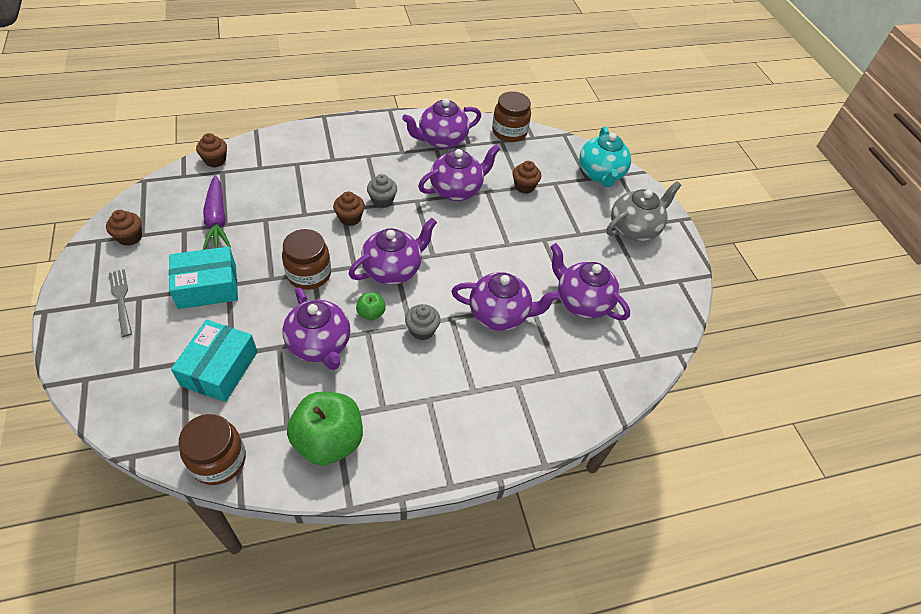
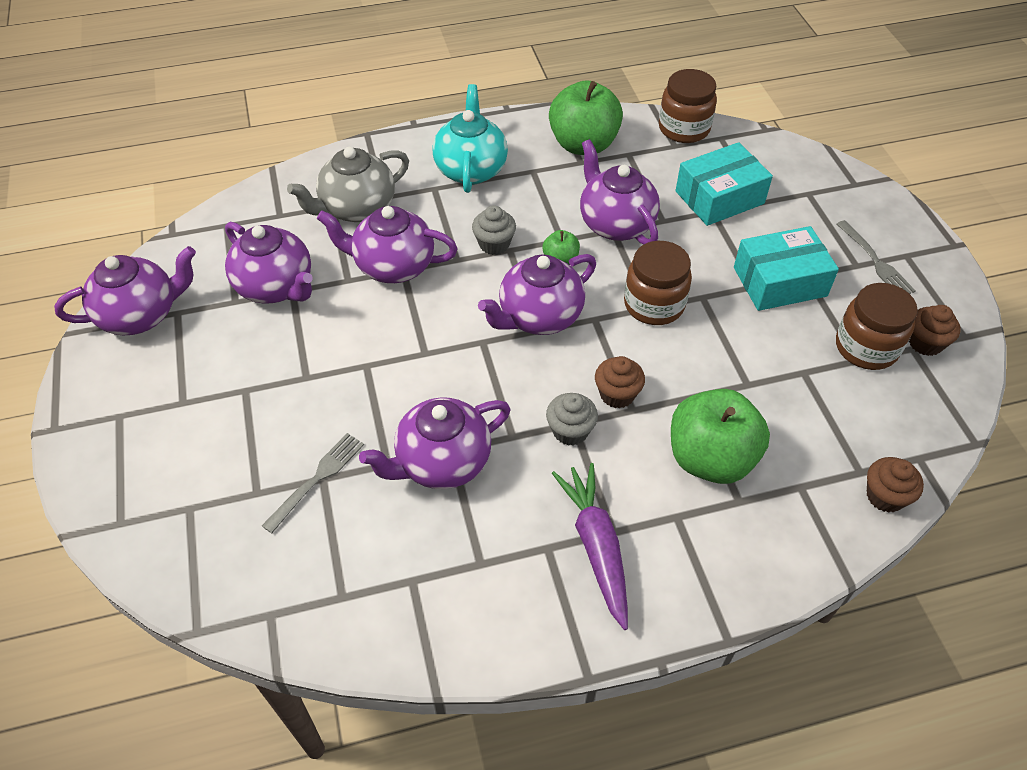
camera: 175 degrees left, 0 degrees up
turquoise box [171,320,258,402] -> turquoise box turned 45 degrees clockwise [676,142,773,226]
purple carrot [203,175,231,250] -> purple carrot moved to [552,463,628,630]
purple teapot [402,98,481,149] -> purple teapot moved to [54,246,196,336]
brown jar [492,91,531,142] -> brown jar moved to [836,283,918,370]
brown cupcake [513,161,541,194] -> grey fork [262,433,364,533]
turquoise teapot [579,126,631,187] -> turquoise teapot moved to [433,84,508,193]
grey teapot [606,181,682,241] -> grey teapot moved to [287,147,409,222]
none -> green apple [671,389,770,484]

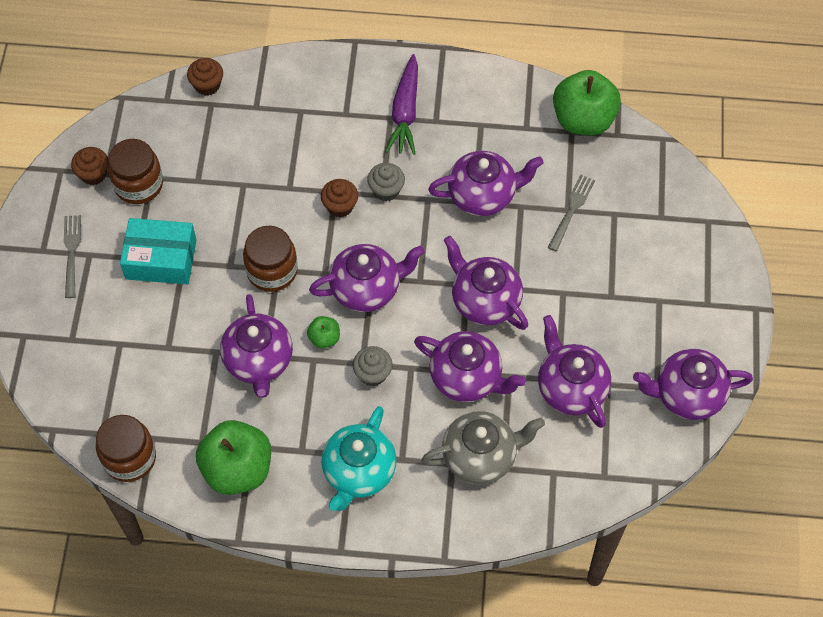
camera: 160 degrees left, 10 degrees up
grey fork [262,433,364,533] -> grey fork turned 150 degrees clockwise [548,174,595,251]
green apple [671,389,770,484] -> green apple moved to [553,70,621,136]
turquoise box [676,142,773,226] -> none
none -> purple teapot [444,236,528,330]

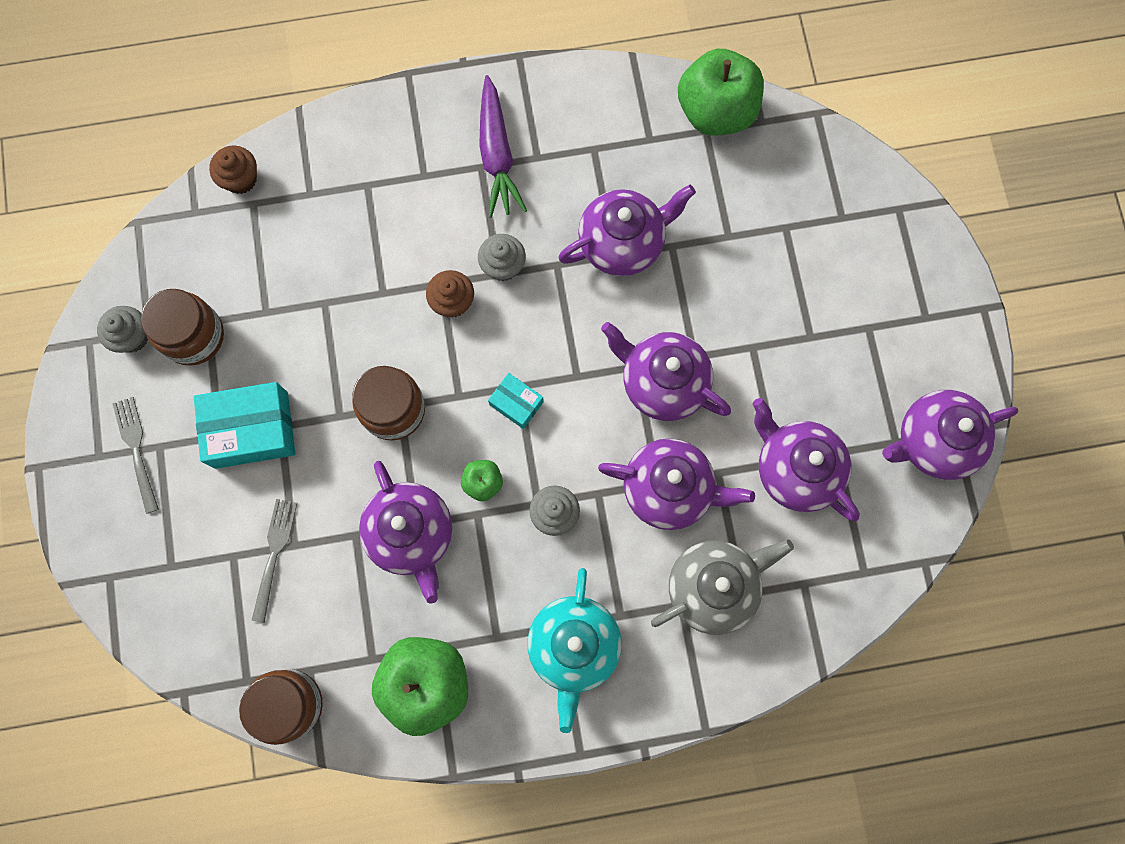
camera: 15 degrees left, 15 degrees up
brown cupcake [71,147,108,185] -> grey cupcake [97,306,148,353]
purple teapot [309,244,425,312] -> turquoise box [488,373,544,429]
grey fork [548,174,595,251] -> grey fork moved to [252,499,297,623]

